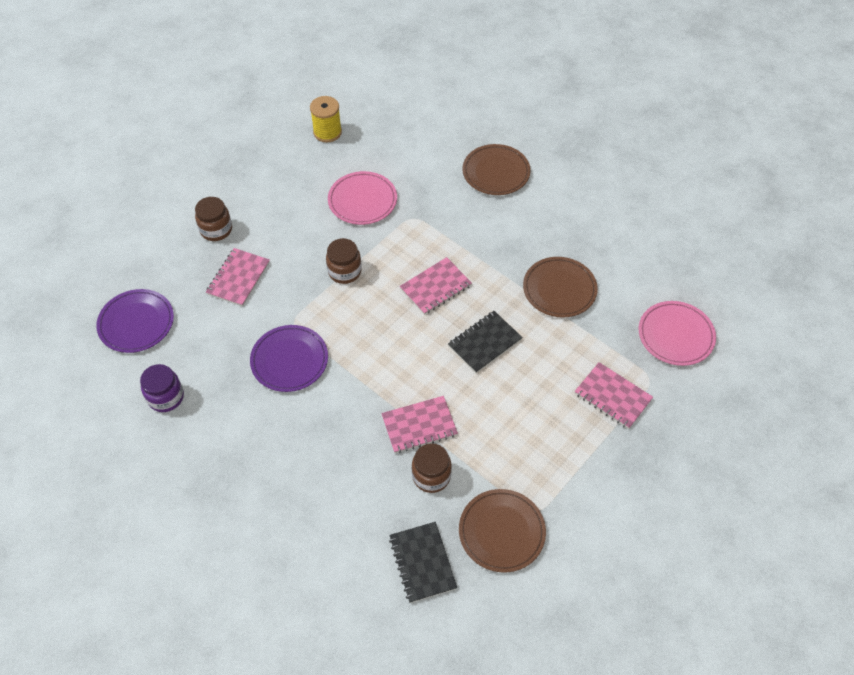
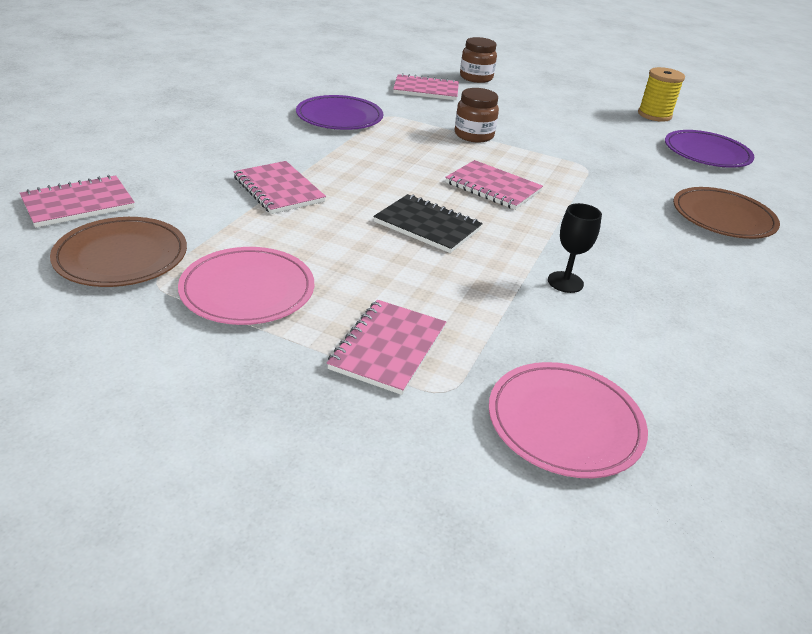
camera: 70 degrees right, 20 degrees down
purple plate [96,289,174,353] -> purple plate moved to [665,130,755,168]
purple jar [140,364,184,412] -> none
pink plate [328,171,397,225] -> pink plate moved to [178,247,314,325]
black notebook [389,522,457,603] -> pink notebook [20,175,135,228]
brown jar [412,443,452,493] -> none
brown plate [523,257,598,317] -> black goblet [548,203,602,293]

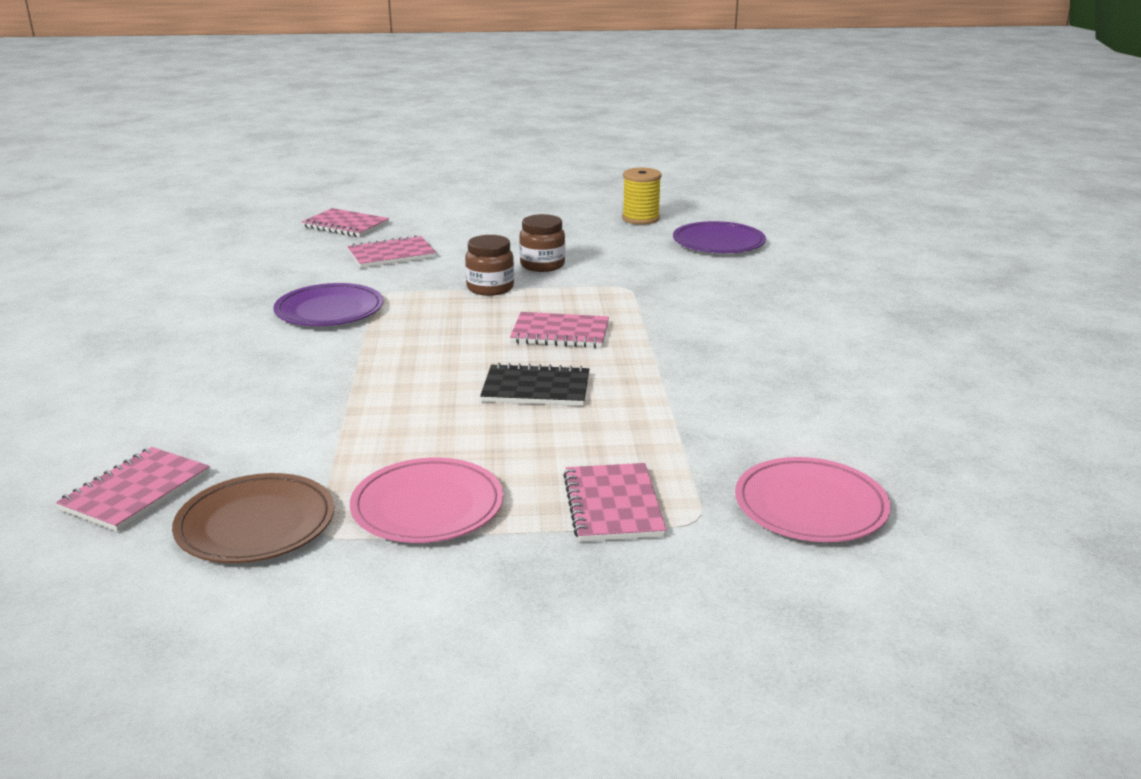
camera: 25 degrees left, 10 degrees down
pink notebook [233,161,326,214] -> pink notebook moved to [302,208,389,237]
brown jar [460,37,497,83] -> brown jar moved to [519,214,565,272]
black goblet [548,203,602,293] -> none
brown plate [673,187,780,239] -> none

